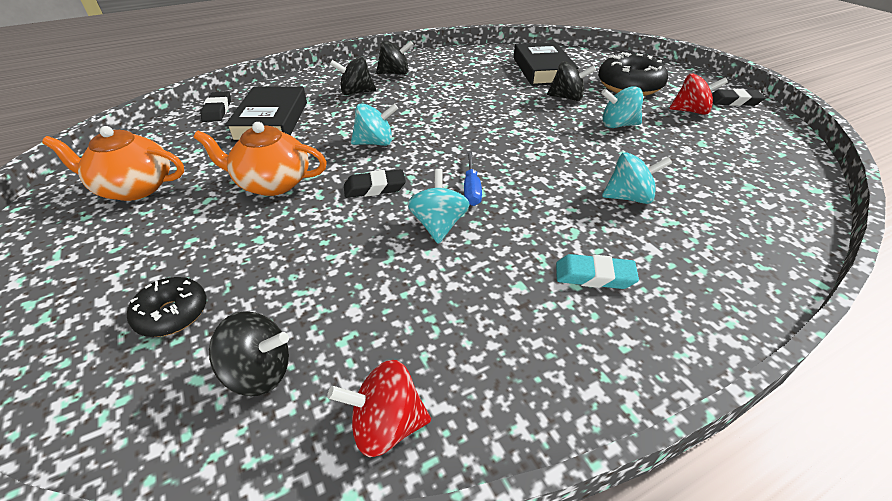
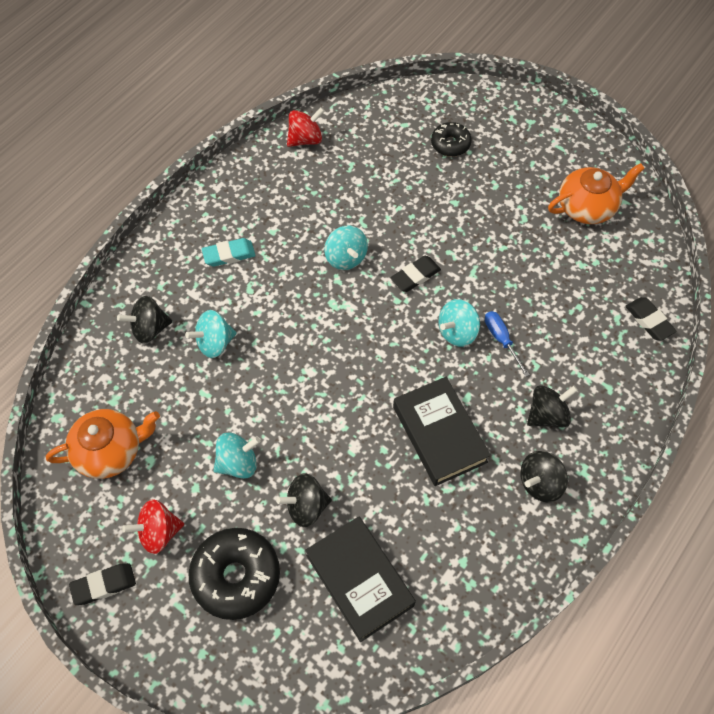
camera: 155 degrees right, 20 degrees up
orange teapot [193,122,327,196] -> orange teapot moved to [46,409,160,479]
black spinning top [209,311,289,396] -> black spinning top moved to [117,296,172,344]
black book [225,86,307,142] -> black book moved to [393,377,491,486]
blue screwdriver [464,152,482,206] -> blue screwdriver moved to [485,311,530,377]

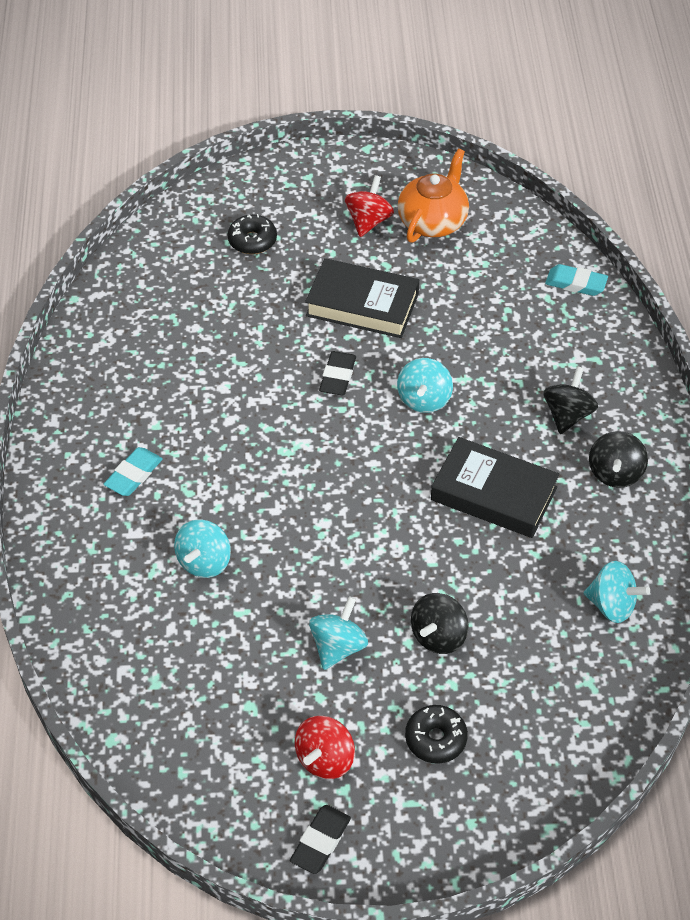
camera: 40 degrees left, 10 degrees down
orange teapot [46,409,160,479] -> none
black spinning top [117,296,172,344] -> none
black donut [189,528,280,620] -> black donut [405,705,468,764], size x0.58
red spinning top [287,107,325,147] -> red spinning top moved to [345,175,394,237]
black book [305,516,416,642] -> black book moved to [305,258,419,338]
turquoise spinning top [325,226,368,270] -> turquoise spinning top moved to [584,561,650,623]
blue screwdriver [485,311,530,377] -> none
black eraser [625,297,677,341] -> turquoise eraser [545,264,608,296]

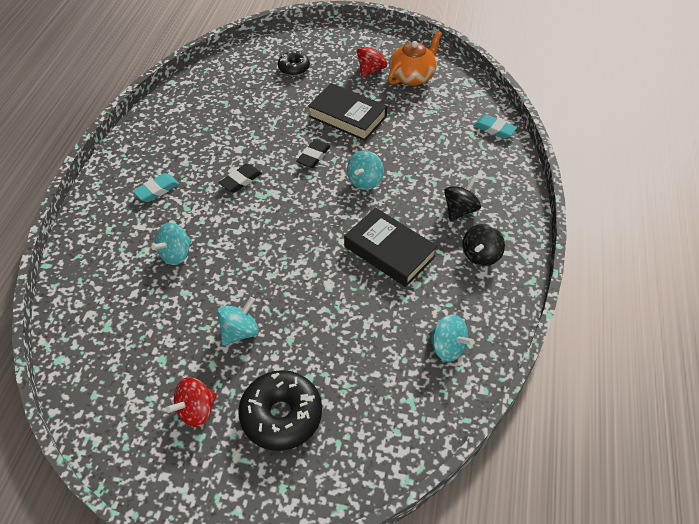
camera: 15 degrees right, 0 degrees up
black eraser [290,805,351,874] -> black eraser moved to [219,163,262,193]
black donut [405,705,468,764] -> black donut [238,370,322,451], size x1.73
black spinning top [411,593,469,654] -> none

